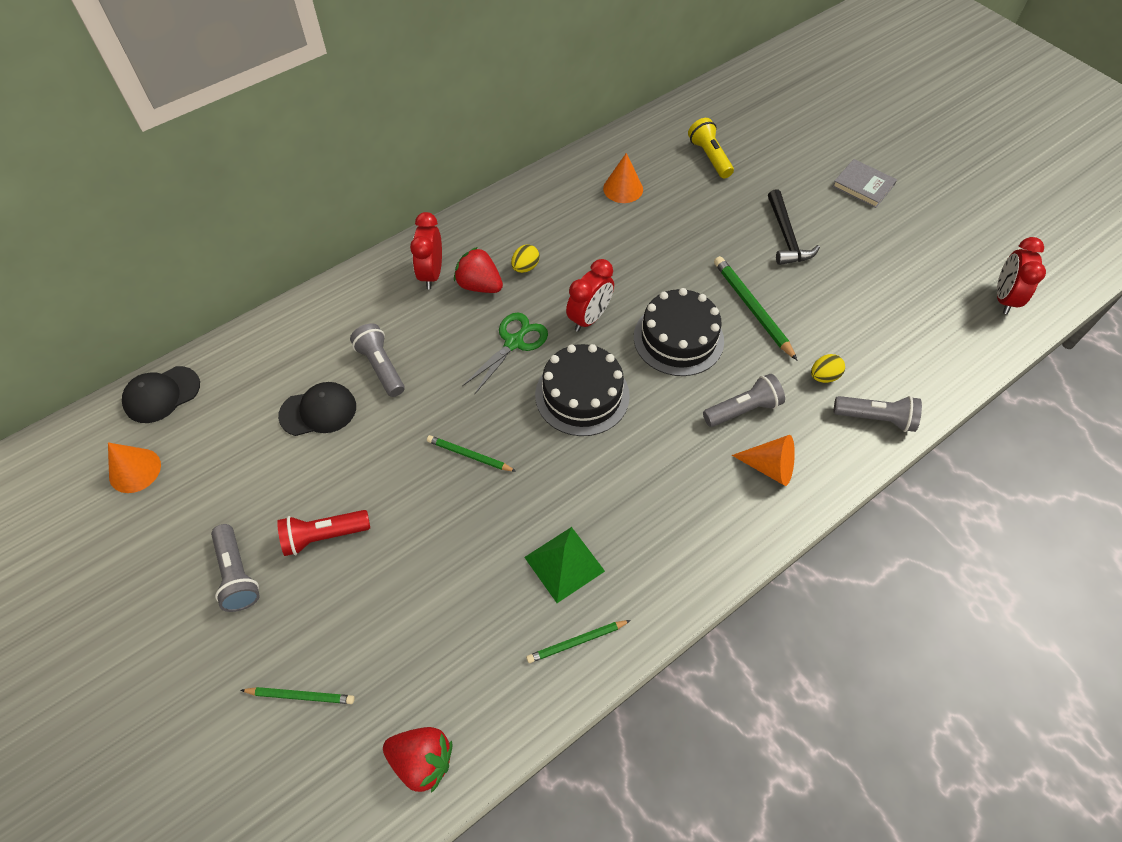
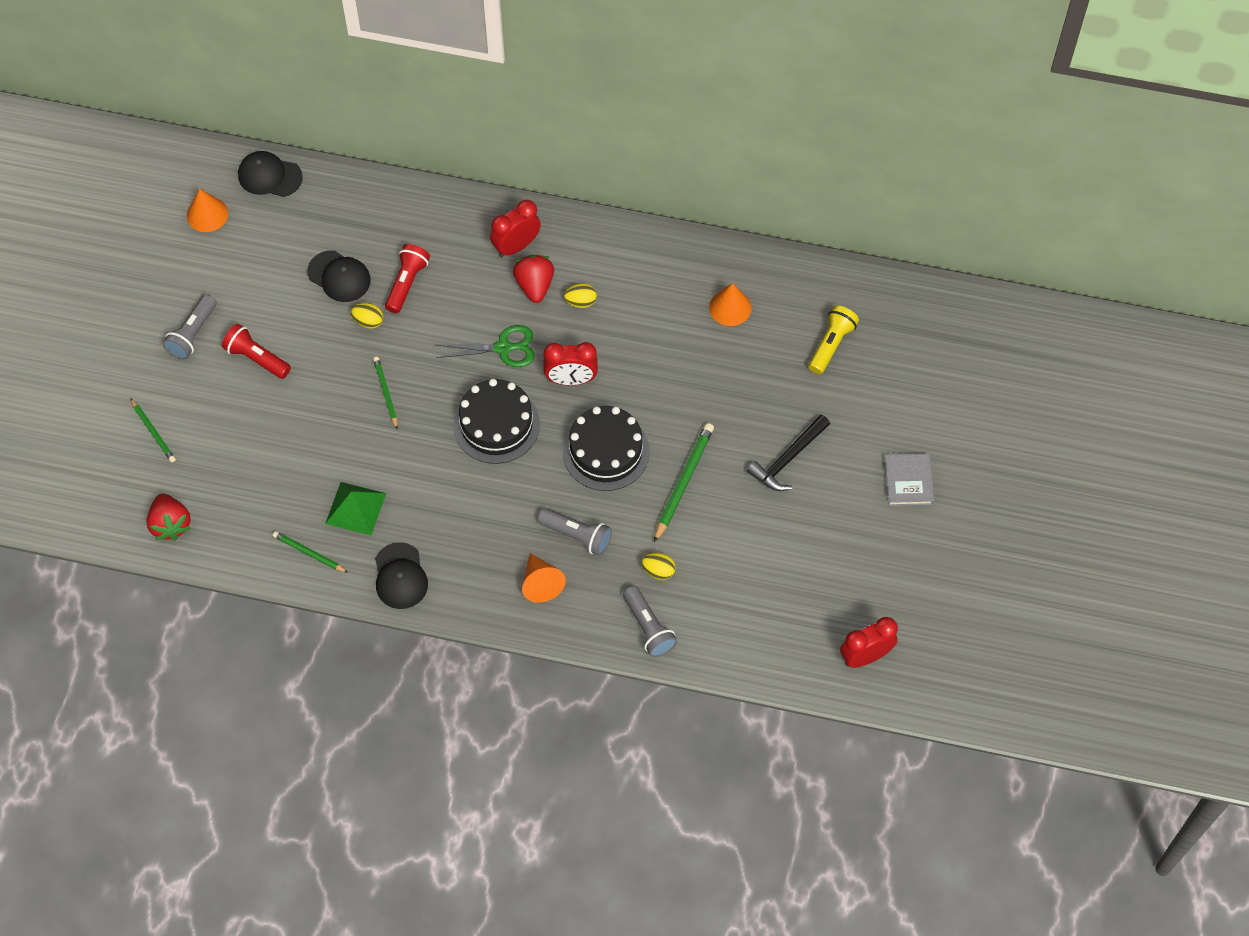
camera: 50 degrees right, 5 degrees up
grey flashlight [350,323,405,397] -> red flashlight [385,244,430,313]
none -> yellow egg [351,303,383,329]
none -> black cap [375,542,428,609]

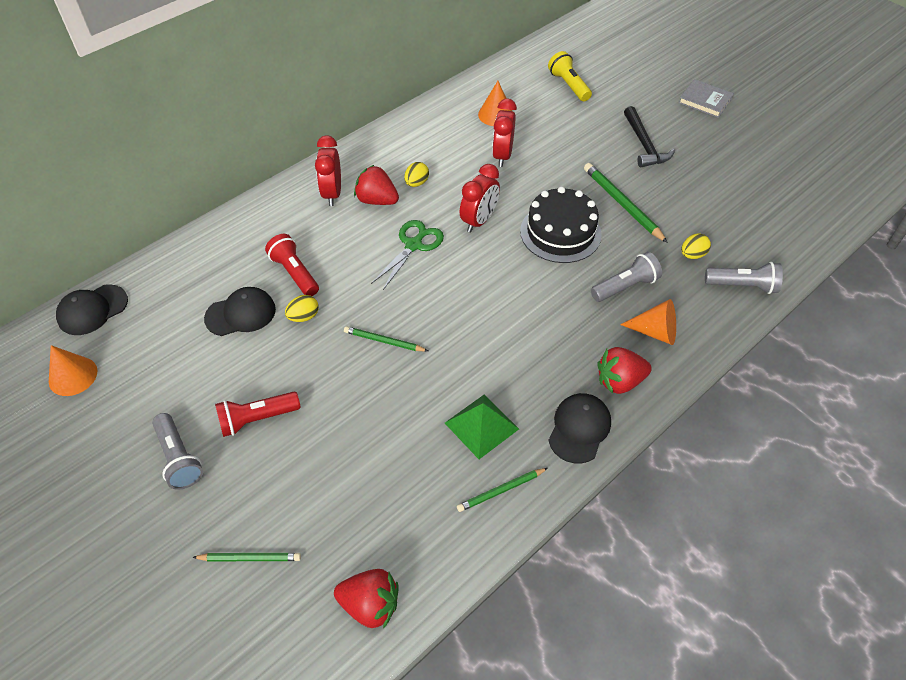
camera: 55 degrees left, 10 degrees down
black cap [375,542,428,609] -> black cap turned 90 degrees counterclockwise [548,393,611,463]
black cake [453,379,540,464] -> none
red clock [840,617,898,668] -> red clock moved to [492,99,517,167]
none -> red strawberry [597,347,652,394]

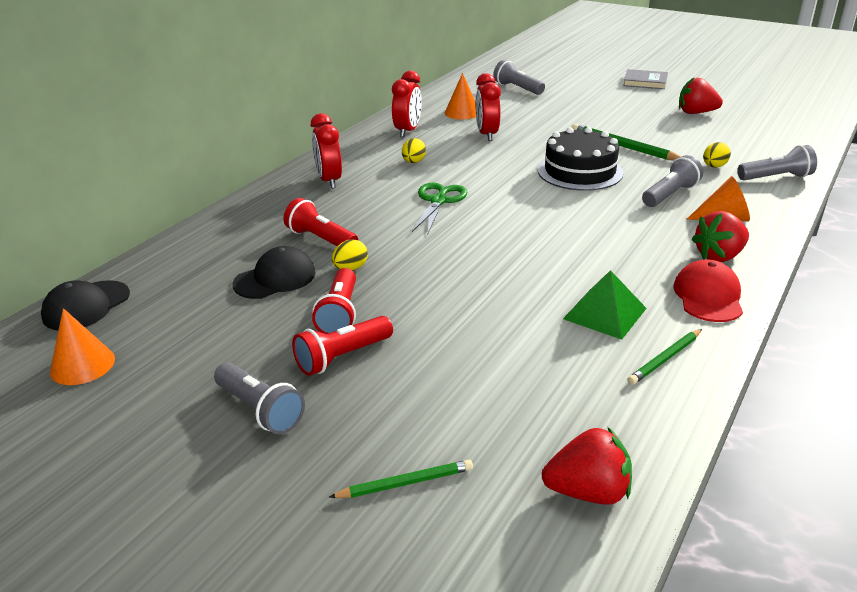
camera: 15 degrees left, 20 degrees down
green pencil [344,326,428,351] -> none
red strawberry [354,165,399,205] -> red strawberry moved to [679,78,723,114]
red clock [460,164,500,232] -> red clock moved to [392,70,422,137]
yellow flashlight [548,51,592,101] -> grey flashlight [493,60,545,95]
black cap [548,393,611,463] -> red cap [674,260,743,322]
black hammer [624,106,675,167] -> none
none -> red flashlight [312,268,356,334]

